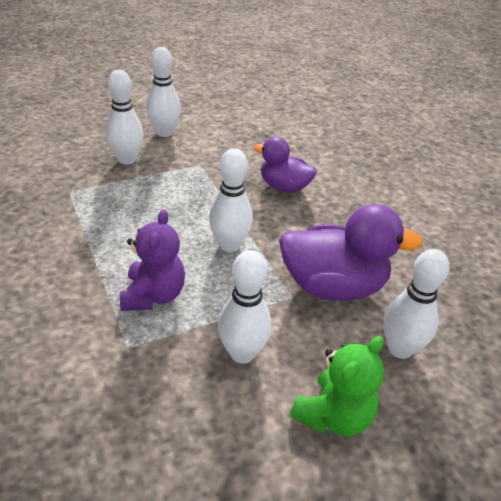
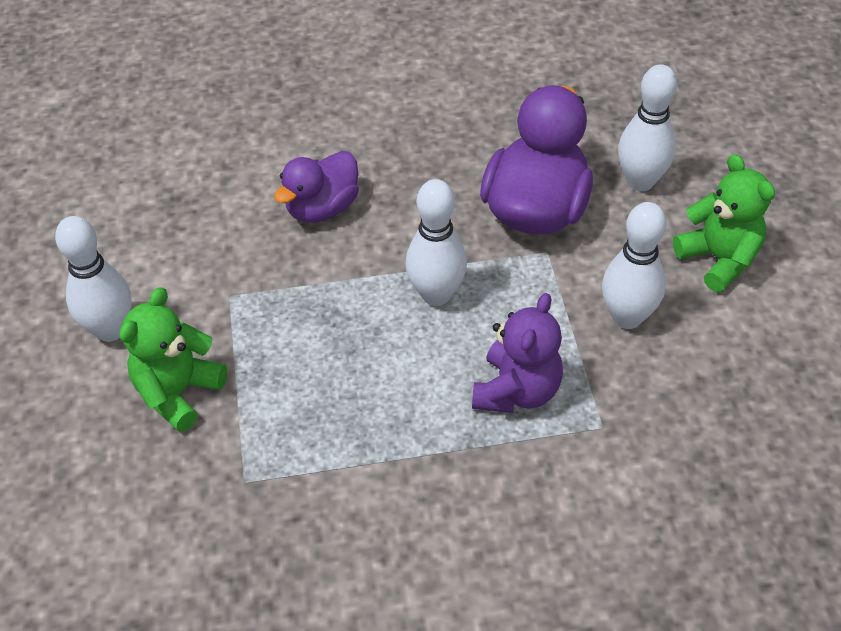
camera: 70 degrees left, 10 degrees up
white bowling pin [106,70,144,165] -> green teddy bear [119,287,227,432]
purple teddy bear [120,209,185,311] -> purple teddy bear turned 90 degrees clockwise [472,293,563,413]

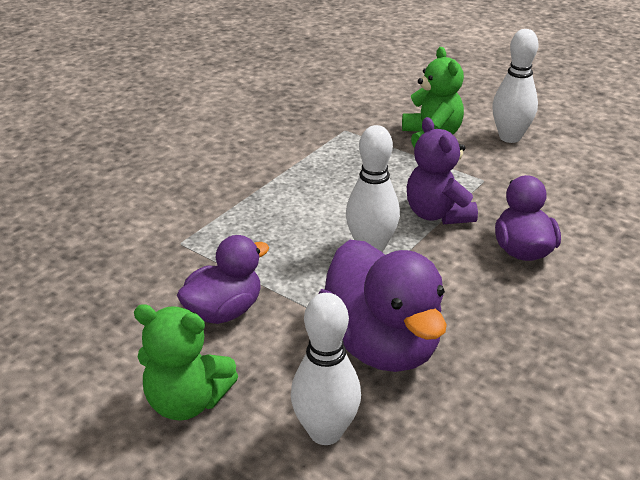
camera: 135 degrees right, 15 degrees down
purple teddy bear [472,293,563,413] -> purple teddy bear moved to [407,117,478,224]
white bowling pin [602,202,667,329] -> purple duck [177,235,269,324]

